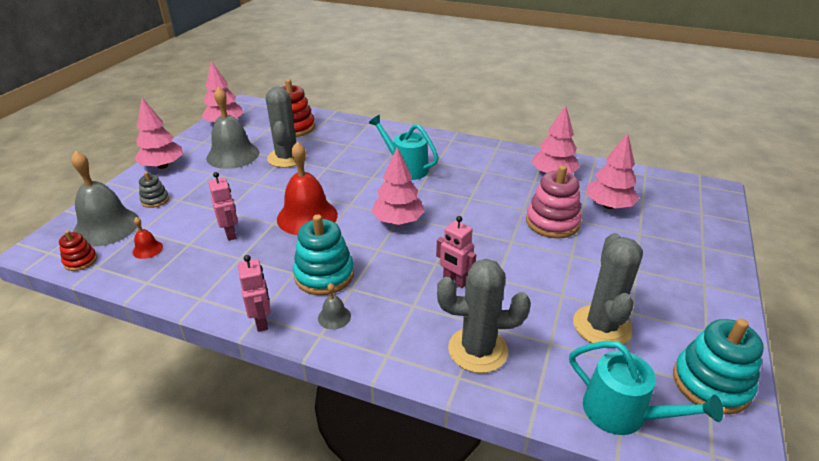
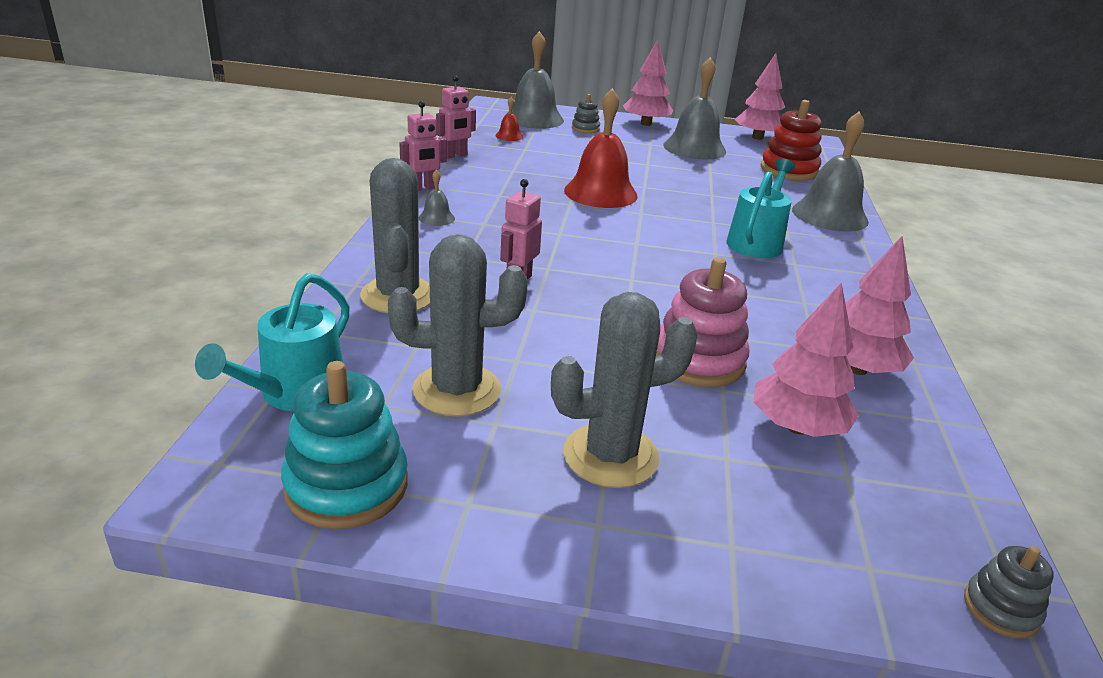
camera: 75 degrees right, 5 degrees down
red stacking toy [59,230,97,271] -> none
pink robot [208,172,238,241] -> pink robot moved to [436,75,476,159]
grey cactus [266,87,307,168] -> grey cactus moved to [551,292,698,488]
turquoise stacking toy [293,214,354,295] -> none
pink tree [371,147,425,225] -> none
none -> grey bell [792,112,869,232]
none -> grey stacking toy [964,546,1054,639]

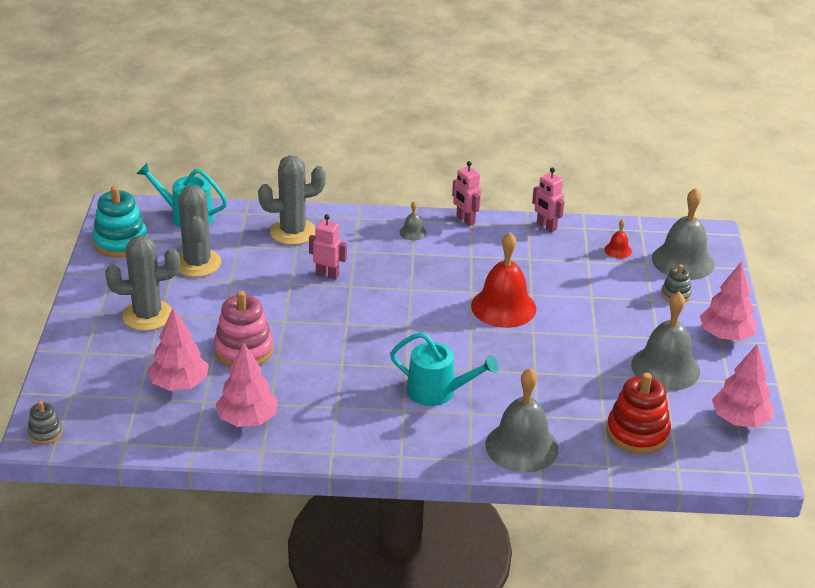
camera: 85 degrees right, 5 degrees up
grey cactus [551,292,698,488] -> grey cactus turned 75 degrees counterclockwise [105,235,180,331]

